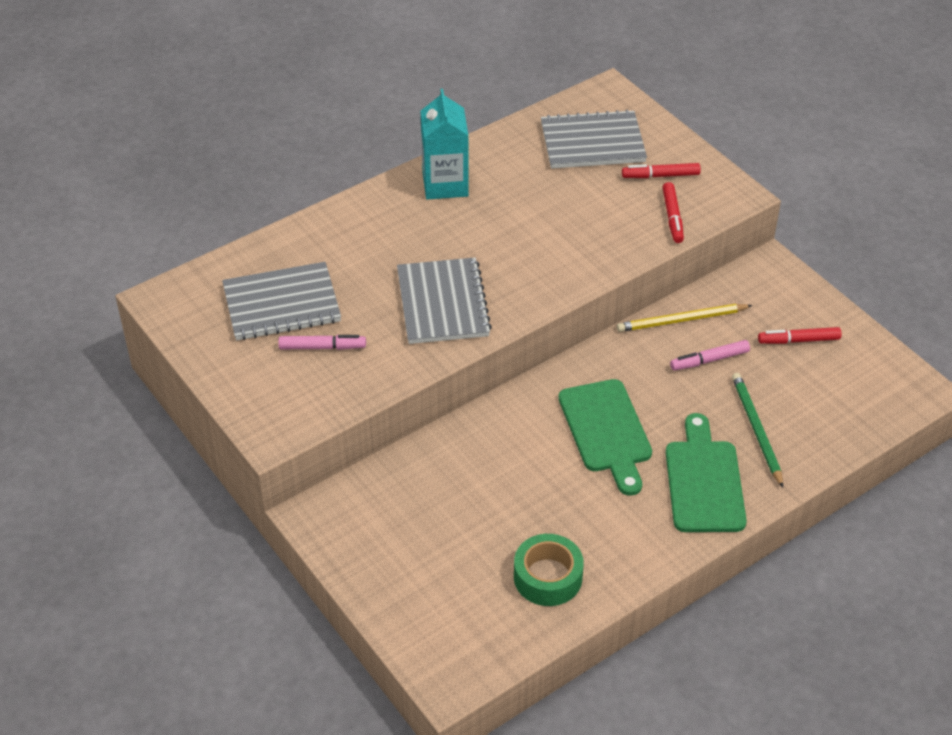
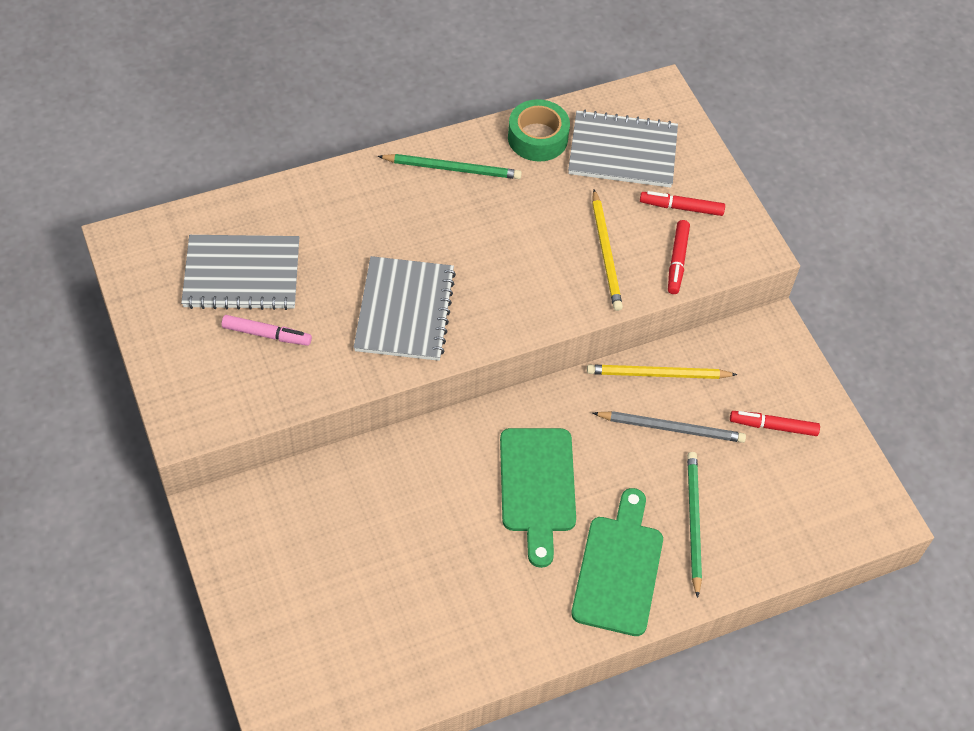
camera: 10 degrees right, 10 degrees up
turquoise carton [421,89,469,199] -> green pencil [378,154,522,179]
green tape [514,534,584,606] -> green tape moved to [508,99,570,162]
pink marker [670,340,750,371] -> grey pencil [593,411,746,443]
none -> yellow pencil [592,189,623,311]

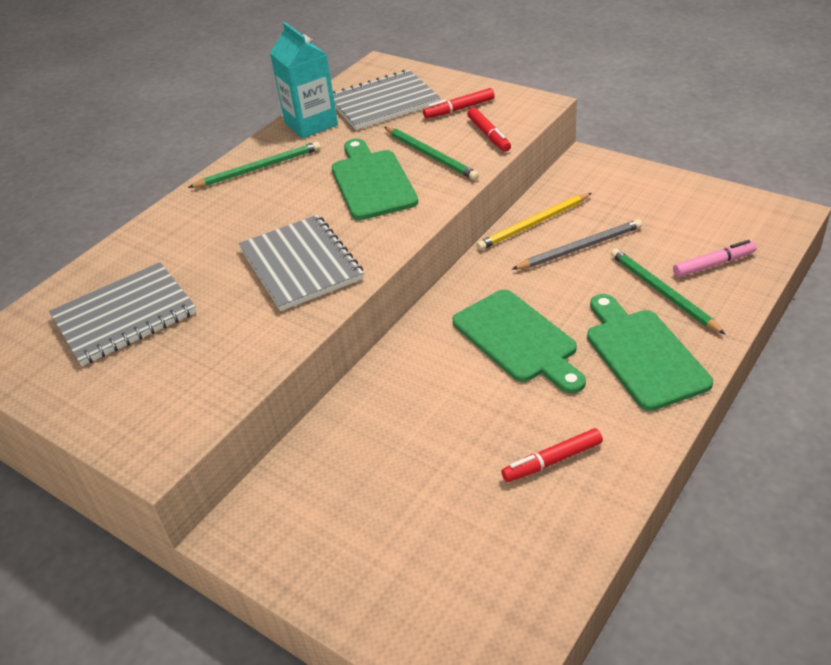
camera: 25 degrees left, 15 degrees down
pink marker [222,315,312,346] -> pink marker moved to [673,240,757,277]
green tape [508,99,570,162] -> turquoise carton [270,22,338,139]
yellow pencil [592,189,623,311] -> green pencil [384,127,479,180]
red marker [730,411,820,436] -> red marker moved to [501,428,603,482]
none -> green cutting board [332,139,418,220]

